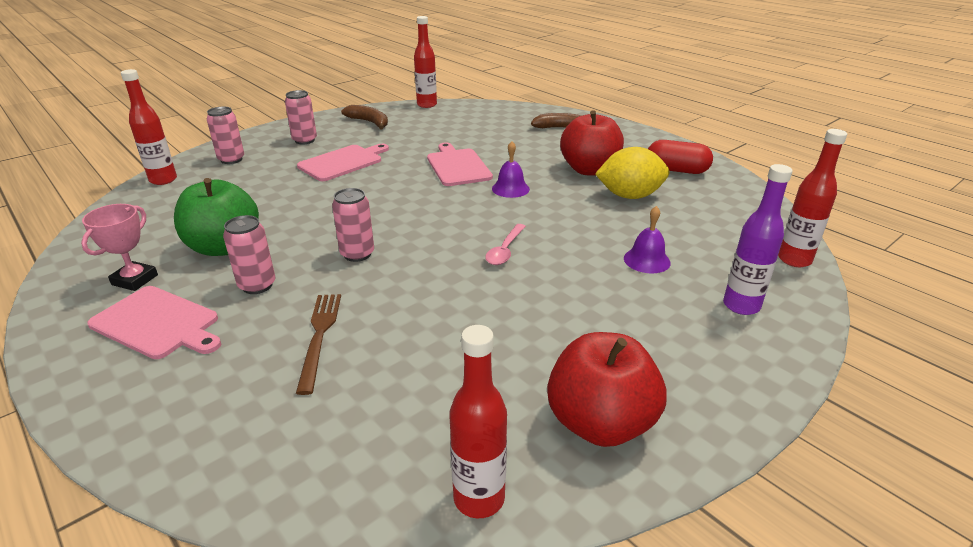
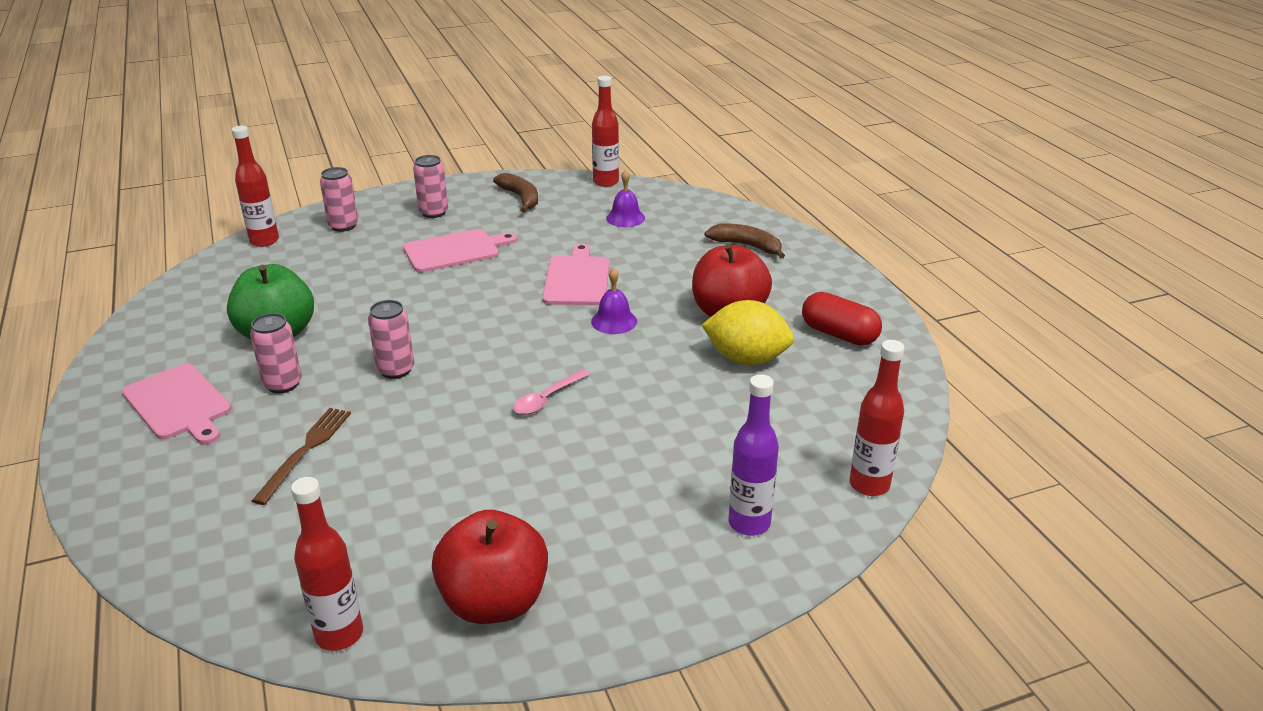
camera: 20 degrees right, 0 degrees up
pink trophy [81,204,158,291] -> none
purple bell [624,206,671,273] -> purple bell moved to [606,170,645,227]

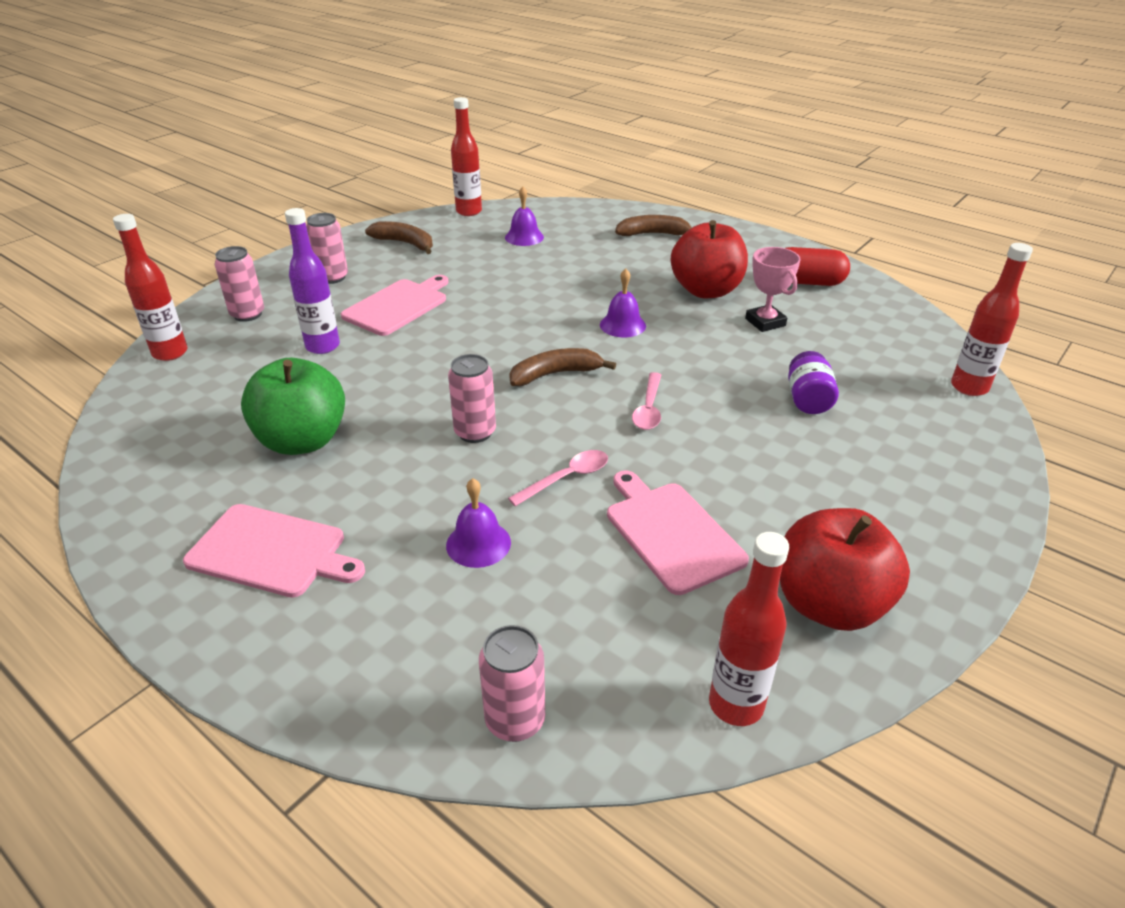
camera: 30 degrees left, 5 degrees up
pink can [250,313,302,393] -> pink can moved to [479,625,545,742]
brown fork [252,408,351,505] -> purple bell [446,478,511,568]
pink cutting board [542,243,609,305] -> pink cutting board moved to [607,470,749,595]
yellow lemon [702,300,794,365] -> pink trophy [745,247,801,332]
purple bottle [728,374,779,536] -> purple bottle moved to [285,208,340,354]
none -> pink spoon [508,450,608,506]
none -> brown banana [509,348,616,386]
none -> purple jar [788,351,839,414]

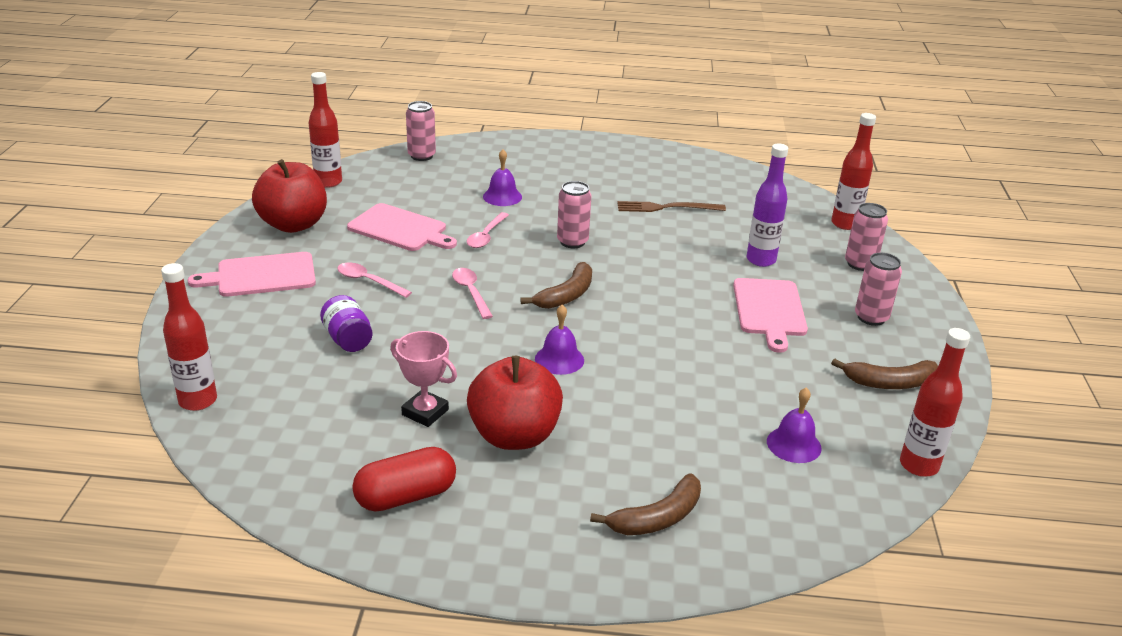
camera: 145 degrees right, 5 degrees down
pink cutting board [183,504,365,598] -> pink cutting board moved to [188,252,316,297]
green apple [241,358,345,455] -> brown fork [617,201,726,212]
none -> pink spoon [337,263,412,298]

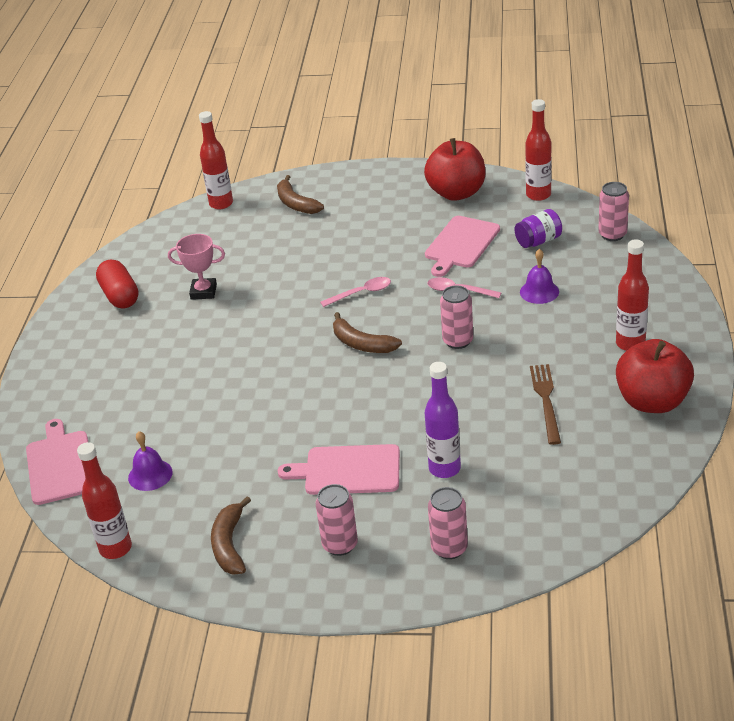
camera: 95 degrees right, 5 degrees up
pink cutting board [188,252,316,297] -> pink cutting board moved to [26,419,88,505]
purple jar [320,295,373,352] -> purple jar moved to [515,209,562,248]
pink spoon [337,263,412,298] -> none
pink trophy [390,331,457,427] -> pink trophy turned 60 degrees clockwise [168,234,225,300]
red apple [467,356,563,450] -> red apple moved to [616,339,694,413]
purple bell [535,305,584,375] -> none
brown banana [590,473,701,535] -> brown banana moved to [277,175,324,214]
red bottle [831,113,876,230] -> red bottle moved to [616,239,649,351]

